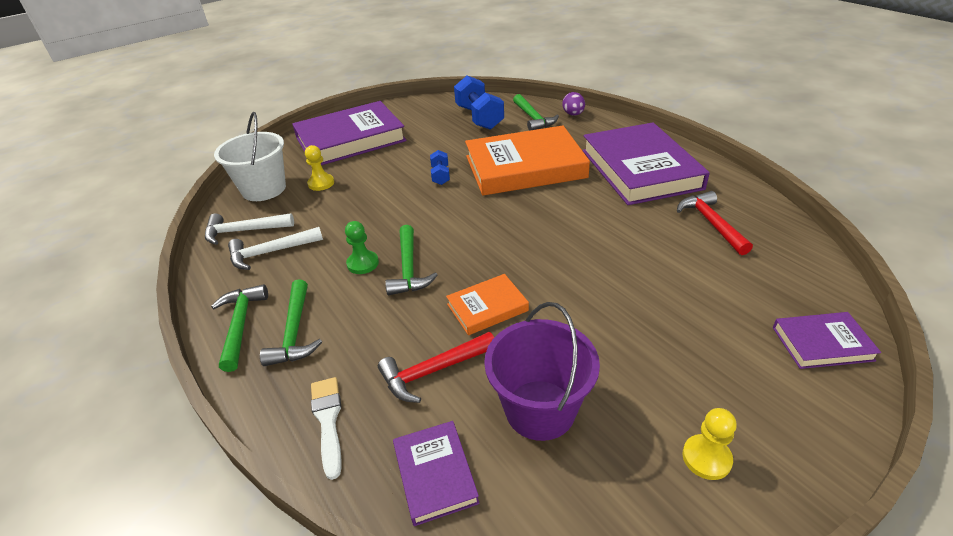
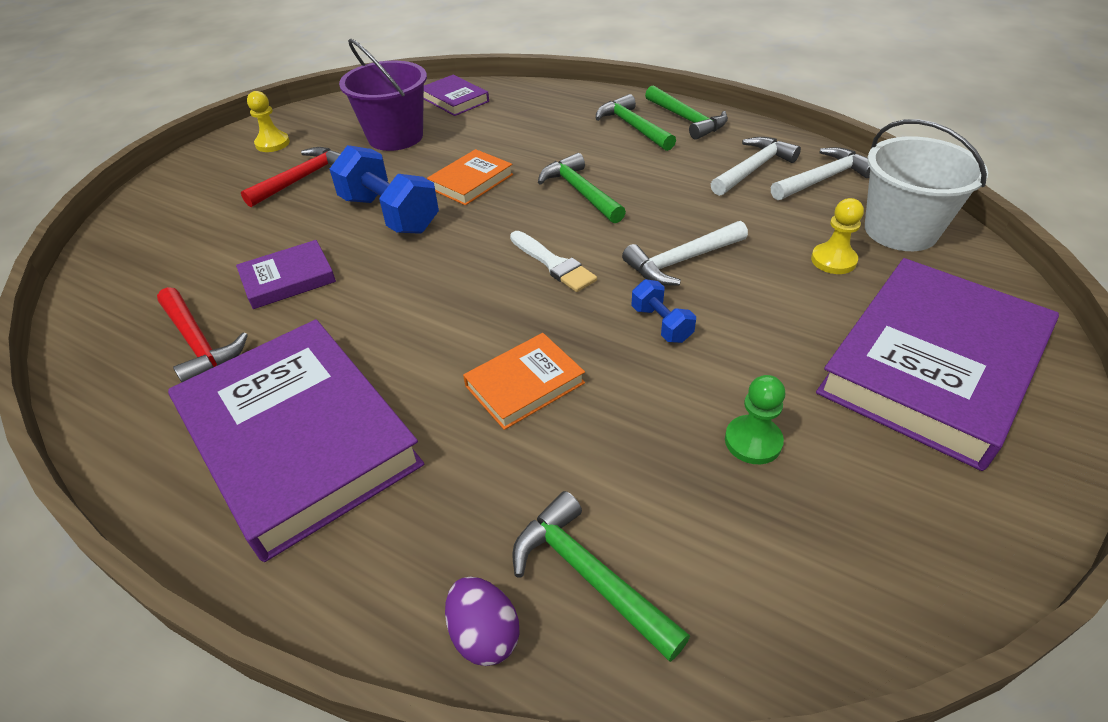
camera: 155 degrees right, 5 degrees up
white brush [311,377,342,480] -> white brush moved to [510,231,597,292]
green pawn [345,221,379,274] -> green pawn moved to [725,375,785,464]
red hammer [378,332,494,403] -> red hammer moved to [241,147,341,207]
blue dumbbell [454,75,504,130] -> blue dumbbell moved to [330,145,439,234]
orange book [465,126,590,196] -> orange book [463,333,585,430], size x0.47
purple book [773,312,881,369] -> purple book moved to [236,240,336,309]
none -> white hammer [622,221,748,286]

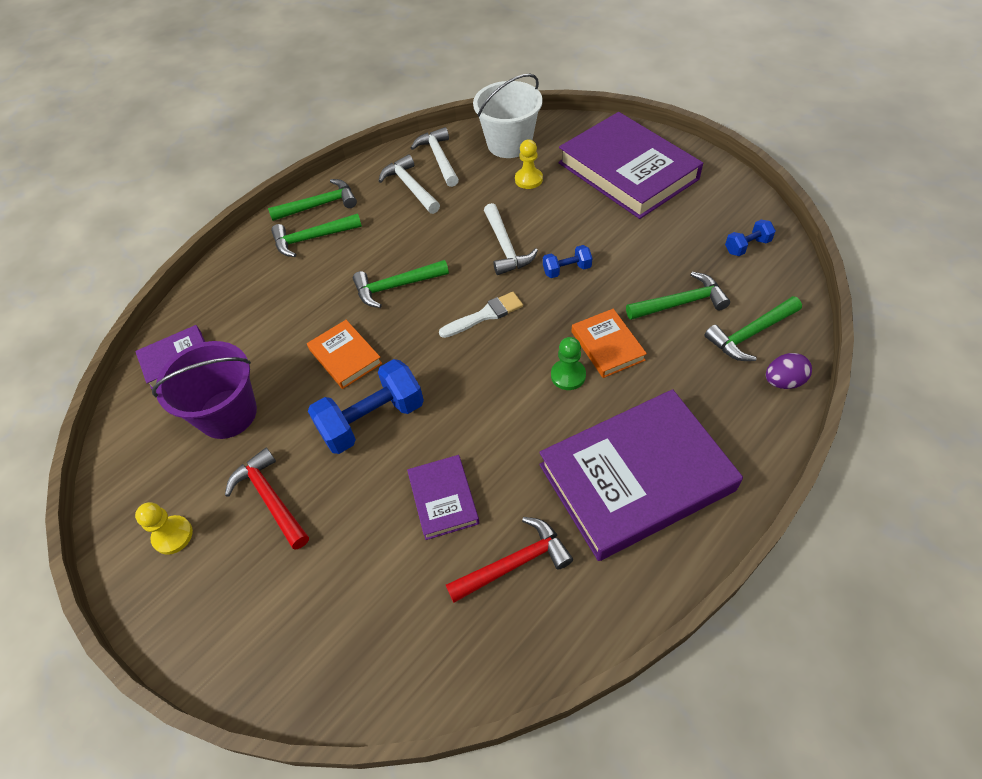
camera: 75 degrees left, 10 degrees up
green pawn [725,375,785,464] -> green pawn moved to [551,337,586,390]
none -> green hammer [626,272,730,320]
none -> blue dumbbell [725,220,776,256]

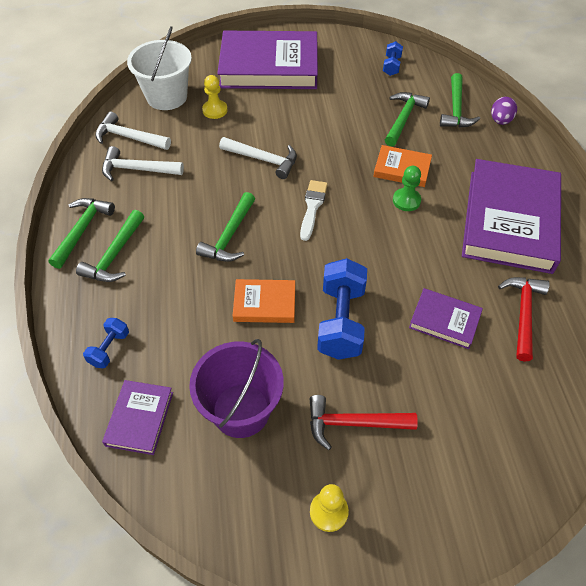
camera: 55 degrees left, 0 degrees up
blue dumbbell [543,245,592,278] -> blue dumbbell moved to [83,318,129,368]

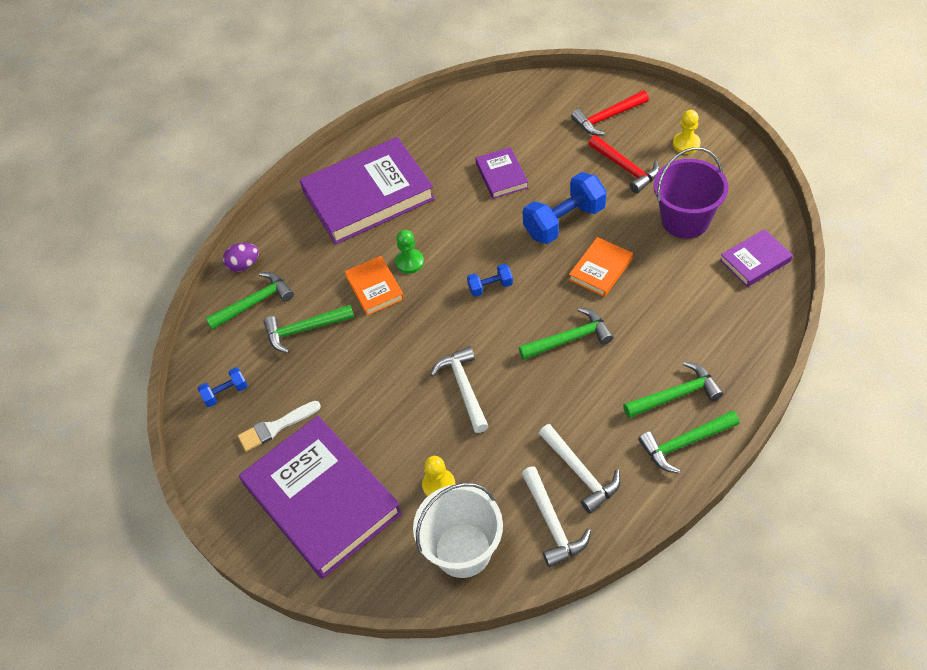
camera: 125 degrees left, 0 degrees up
blue dumbbell [83,318,129,368] -> blue dumbbell moved to [467,264,513,297]
orange book [233,279,295,323] -> orange book turned 75 degrees clockwise [569,237,633,297]
white brush [300,180,328,241] -> white brush moved to [238,401,321,452]
red hammer [498,277,550,362] -> red hammer moved to [571,90,649,135]

